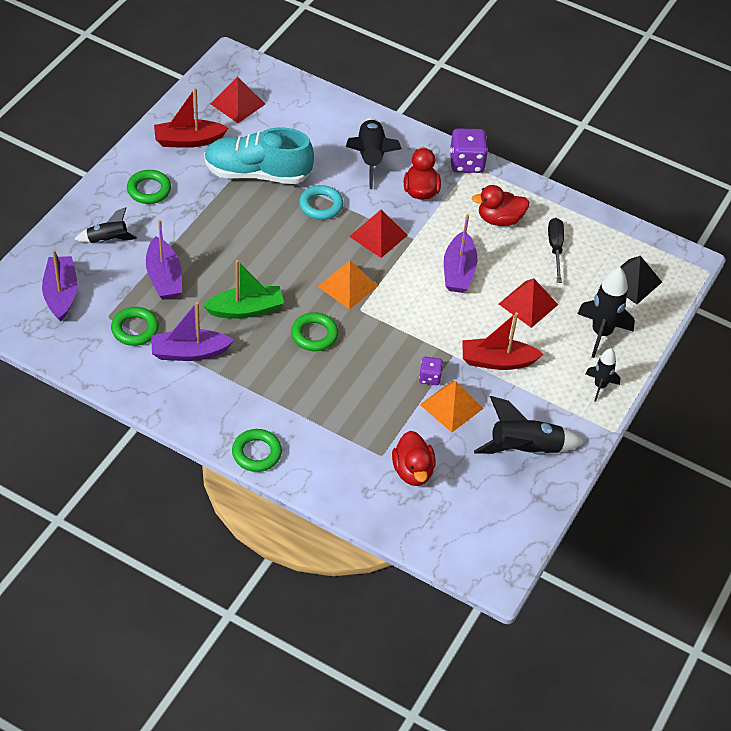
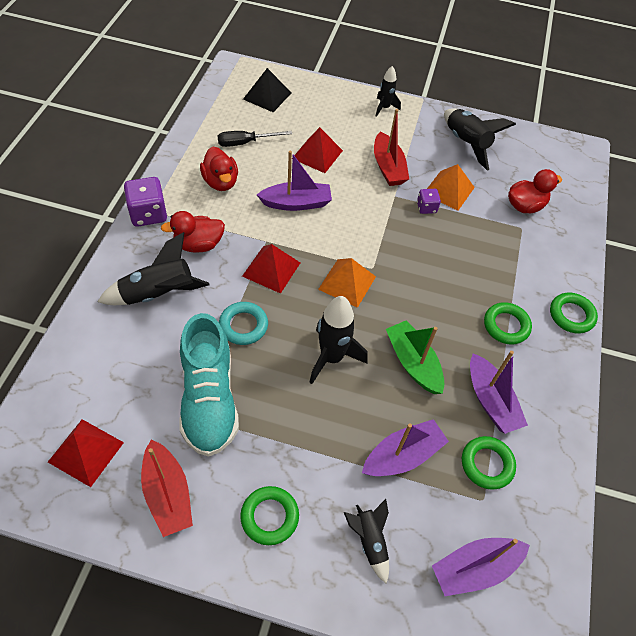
camera: 105 degrees left, 5 degrees up
green ring [291,312,338,351] -> green ring moved to [484,302,532,345]
black rocket [577,267,635,358] -> black rocket moved to [309,296,368,384]

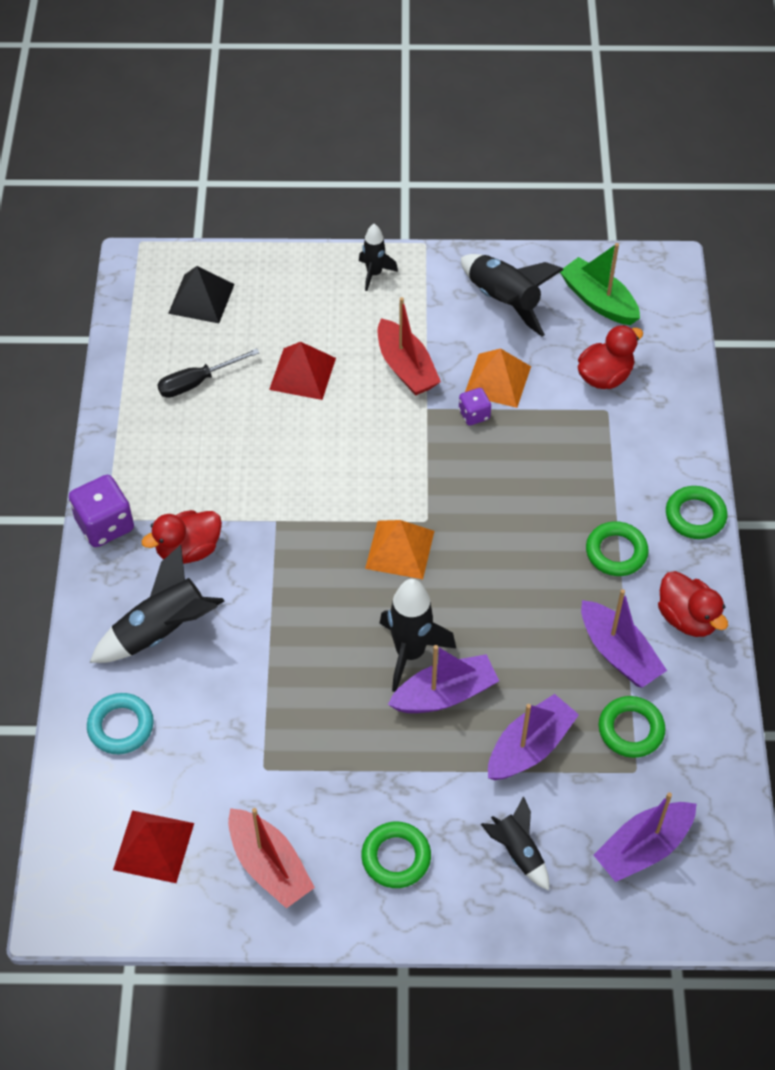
camera: 10 degrees left, 0 degrees up
turquoise shoe [179,313,239,457] -> none
red duck [200,147,238,191] -> red duck moved to [658,571,728,637]
turquoise ring [219,302,268,345] -> turquoise ring moved to [87,693,154,754]
red pyramid [242,244,300,294] -> none
purple boat [257,151,332,211] -> purple boat moved to [388,645,499,713]
green boat [386,320,444,394] -> green boat moved to [560,243,640,325]

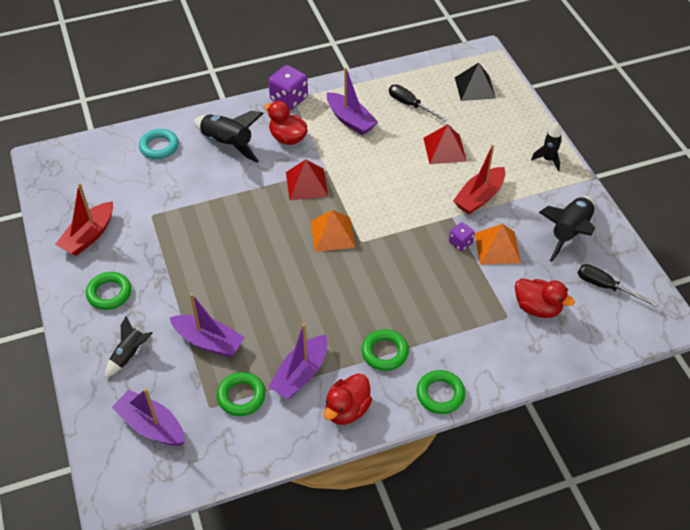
camera: 70 degrees right, 5 degrees down
red pyramid [113,810,194,883] -> red pyramid moved to [286,159,328,200]
black rocket [380,579,456,692] -> none
purple boat [388,645,499,713] -> purple boat moved to [327,68,378,135]
green boat [560,243,640,325] -> black screwdriver [578,264,659,307]

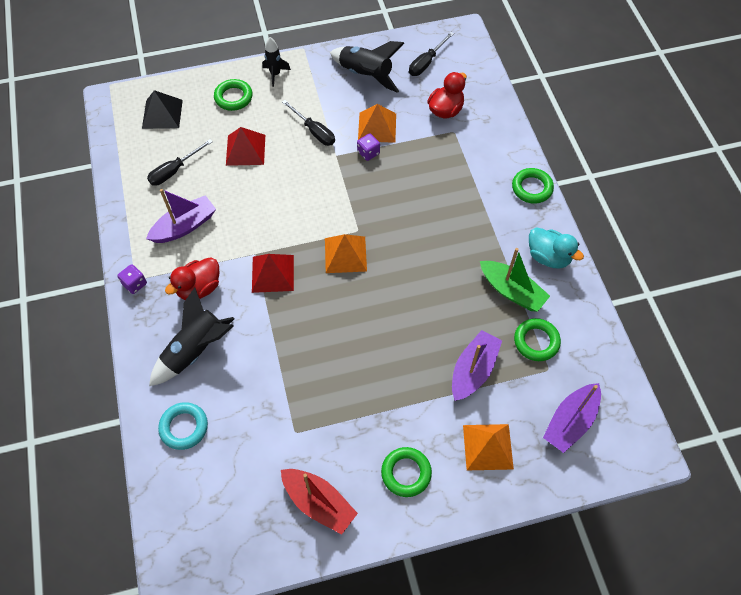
camera: 85 degrees left, 10 degrees up
black rocket [105,316,152,378] -> orange pyramid [463,424,514,470]
purple dice [268,65,308,110] -> purple dice [117,264,147,294], size x0.56
purple boat [268,323,328,399] -> green boat [480,248,550,312]
red duck [324,373,372,425] -> turquoise duck [529,227,584,269]
green ring [362,329,409,371] -> green ring moved to [214,79,253,111]
red boat [453,145,505,214] -> black screwdriver [282,100,335,146]

